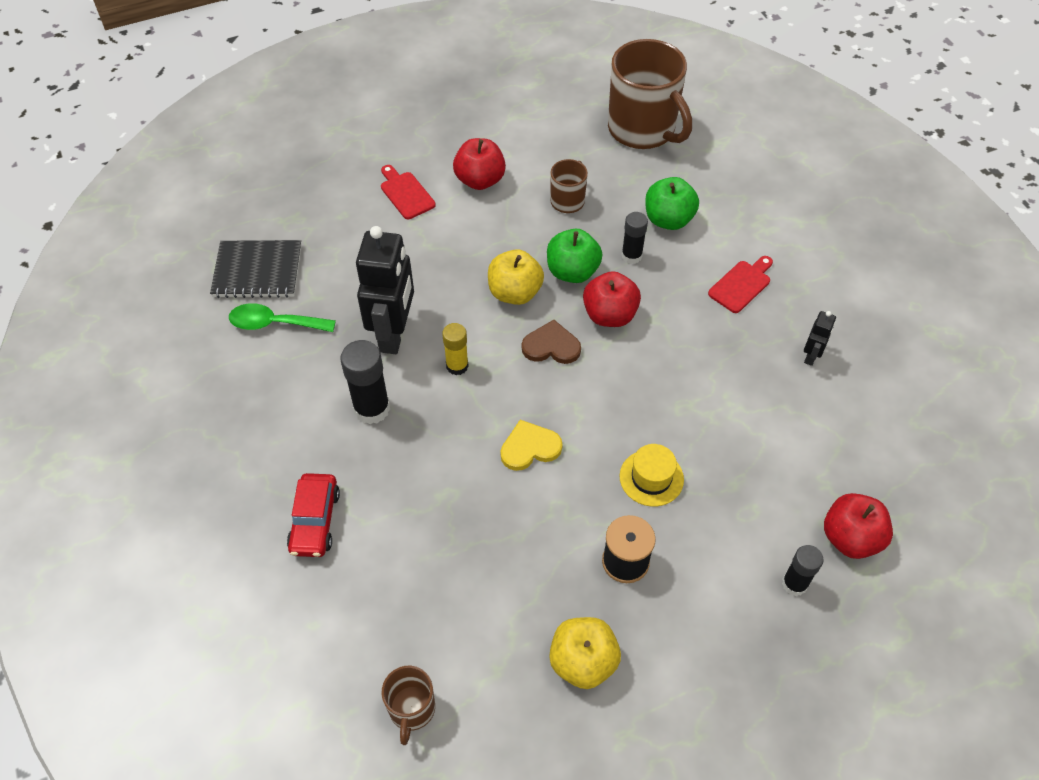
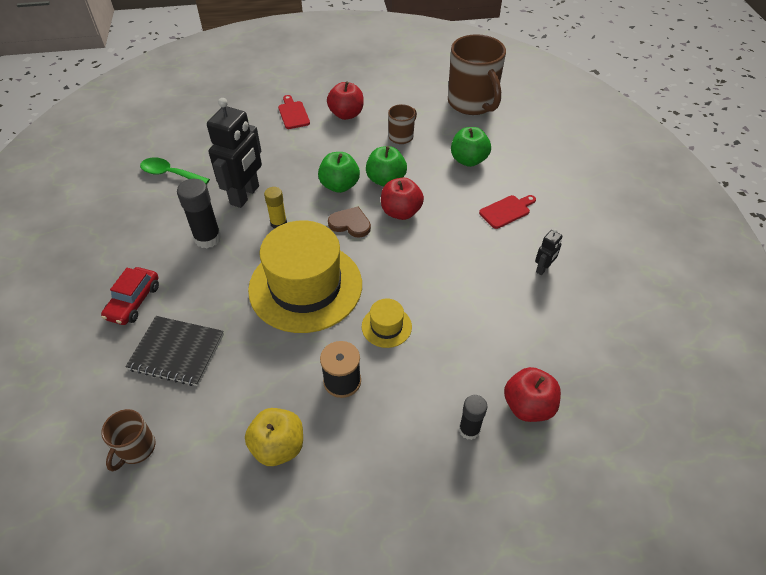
camera: 15 degrees right, 5 degrees down
black notebook [210,240,302,298] -> black notebook moved to [125,316,224,386]
yellow apple [488,249,544,305] -> green apple [318,152,360,193]
yellow heart [500,420,563,471] -> yellow hat [248,220,362,333]
black glue stick [621,212,648,264] -> none

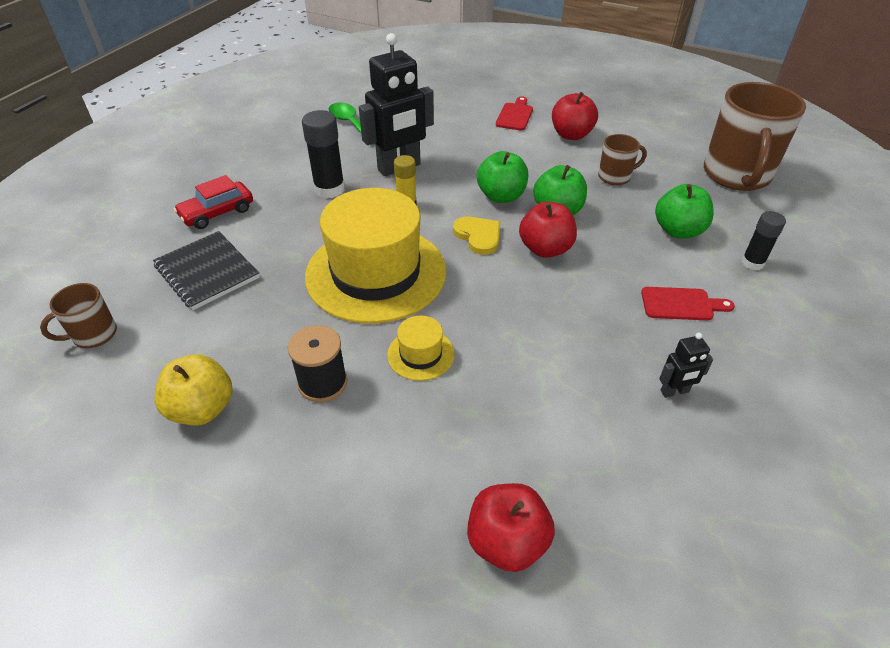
camera: 35 degrees right, 5 degrees down
brown heart [328,206,371,238] -> yellow heart [453,217,500,255]
black glue stick [459,395,487,440] -> black glue stick moved to [742,211,786,270]

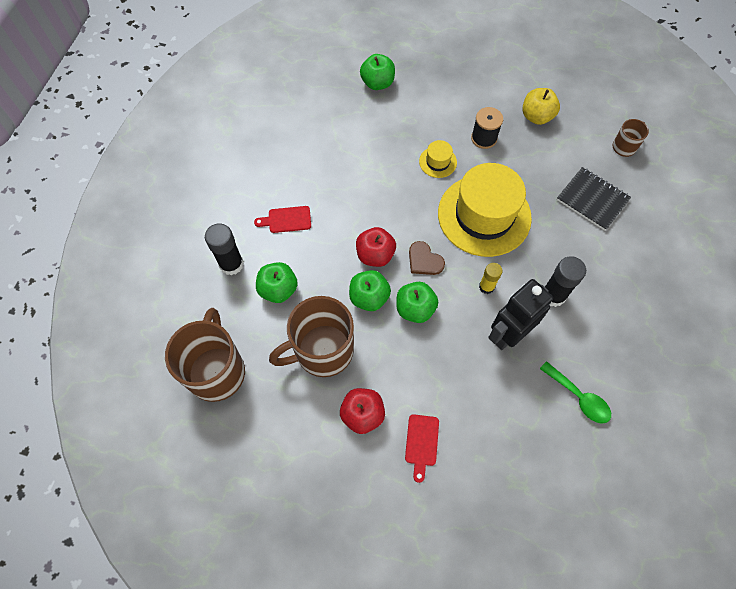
camera: 170 degrees right, 20 degrees up
red car [174,175,253,229] -> none
yellow heart [453,217,500,255] -> brown heart [409,241,445,275]
red apple [467,483,555,572] -> green apple [360,54,395,90]
brown mug [598,134,647,186] -> brown mug [269,296,354,377], size x2.07
black robot [659,333,713,398] -> none
black glue stick [742,211,786,270] -> black glue stick [205,223,244,275], size x1.58

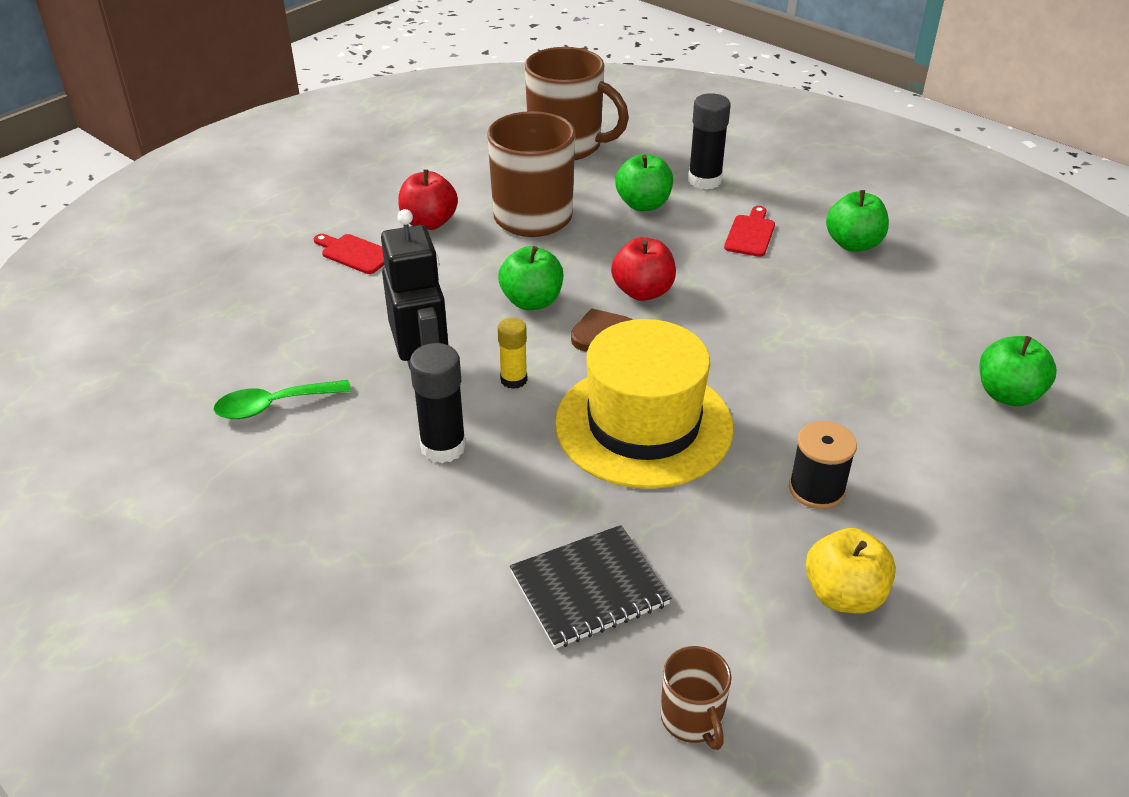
camera: 115 degrees right, 25 degrees down
green apple [349,270,391,311] -> green apple moved to [826,190,889,252]
yellow hat [419,140,457,178] -> none

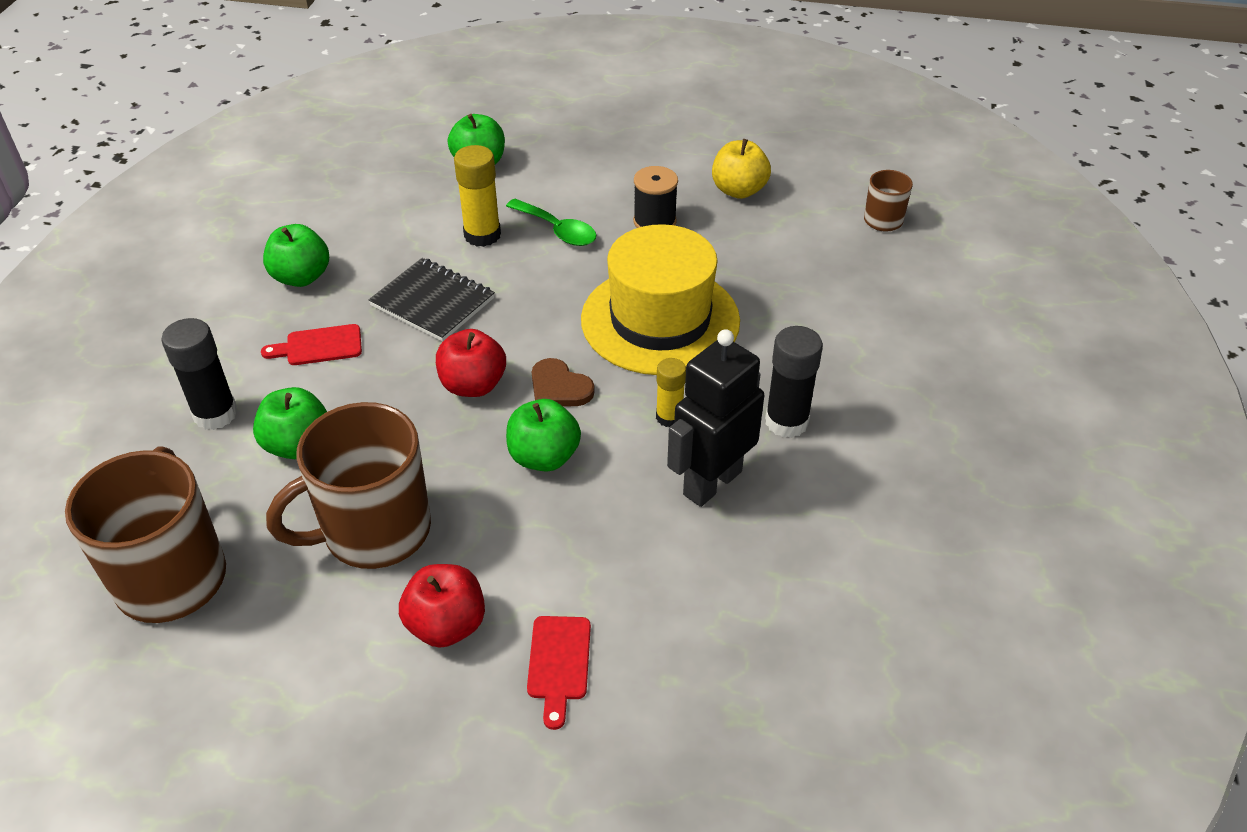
camera: 120 degrees left, 5 degrees up
green spoon [214,380,351,419] -> green spoon moved to [506,199,596,246]
black notebook [510,525,671,649] -> black notebook moved to [369,258,495,342]
none -> yellow glue stick [454,145,501,247]

